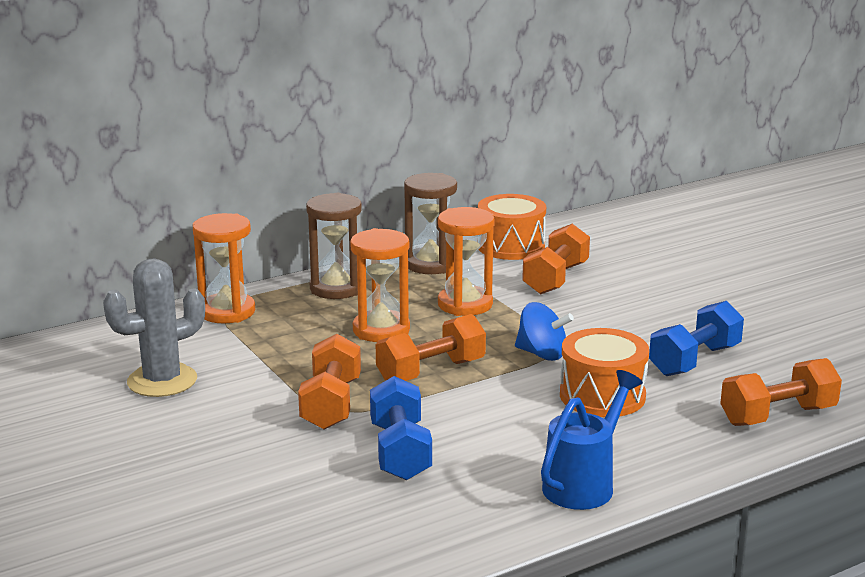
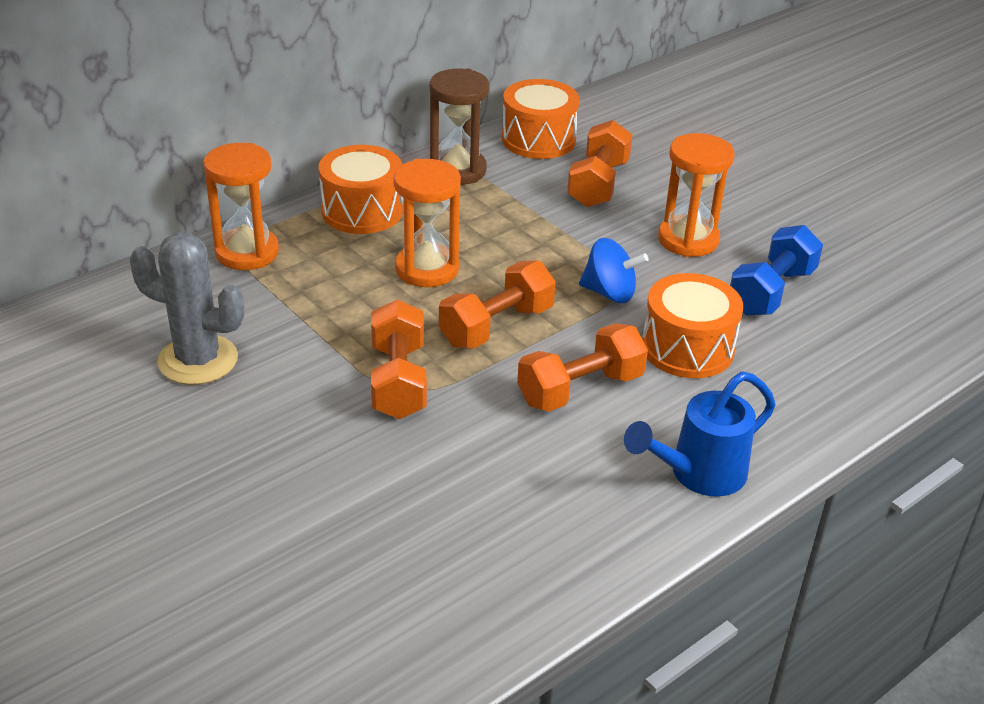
camera: 10 degrees left, 15 degrees up
grey cactus [103,258,205,397] -> grey cactus turned 60 degrees clockwise [129,233,244,385]
brown hourglass [306,193,362,299] -> orange drum [319,145,403,234]
blue dumbbell [370,376,432,480] -> none
orange hourglass [438,207,495,316] -> orange hourglass moved to [658,133,735,257]
blue watering can [541,370,643,510] -> blue watering can turned 150 degrees counterclockwise [624,371,775,496]
orange dumbbell [720,358,842,426] -> orange dumbbell moved to [517,323,648,412]

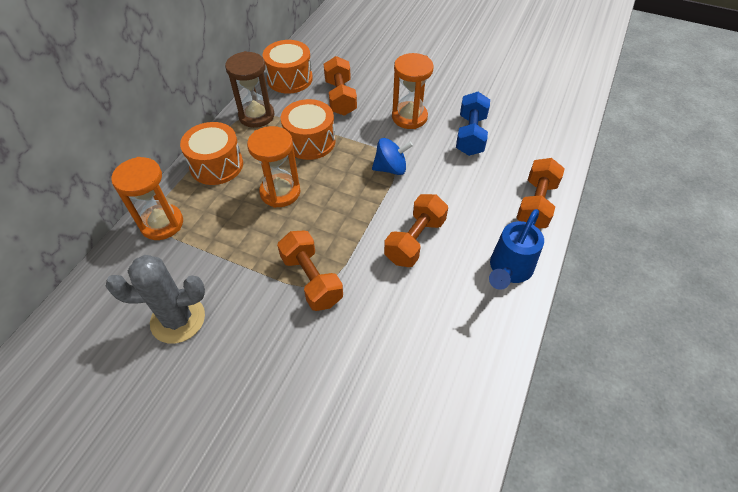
camera: 25 degrees left, 15 degrees up
orange dumbbell [439,260,556,349] -> orange dumbbell moved to [516,158,565,229]
orange drum [642,273,743,378] -> orange drum moved to [281,99,335,160]

